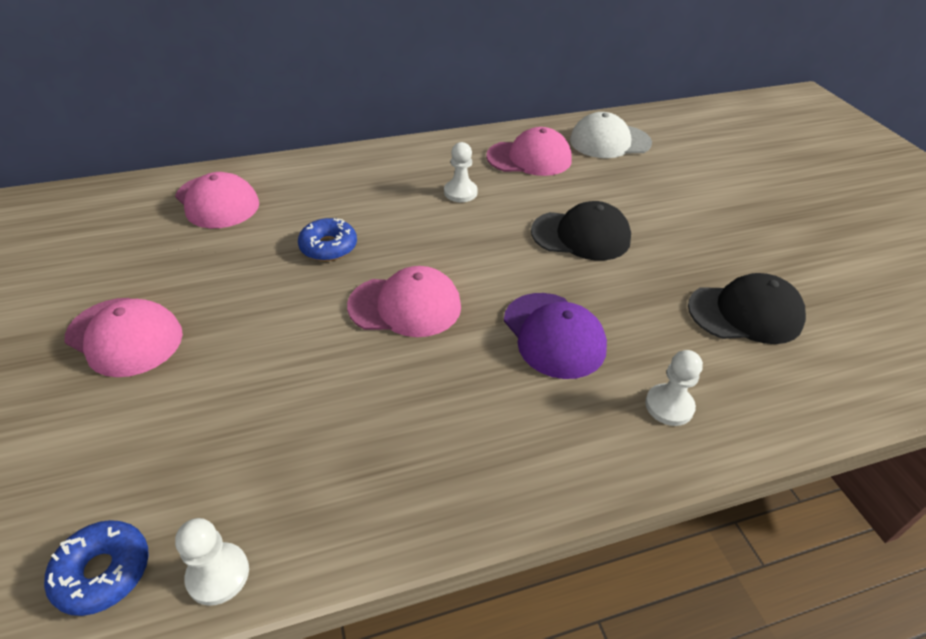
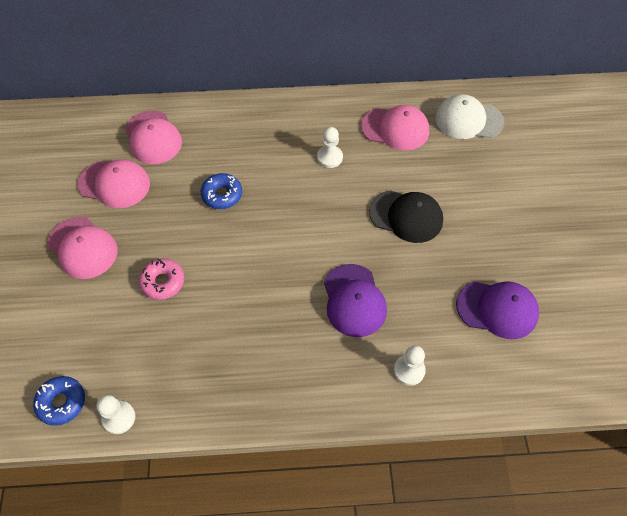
camera: 15 degrees right, 15 degrees up
pink cap [347,266,461,337] -> pink cap moved to [78,159,150,208]
black cap [688,273,806,344] -> purple cap [456,281,539,339]
none -> pink donut [139,258,184,300]

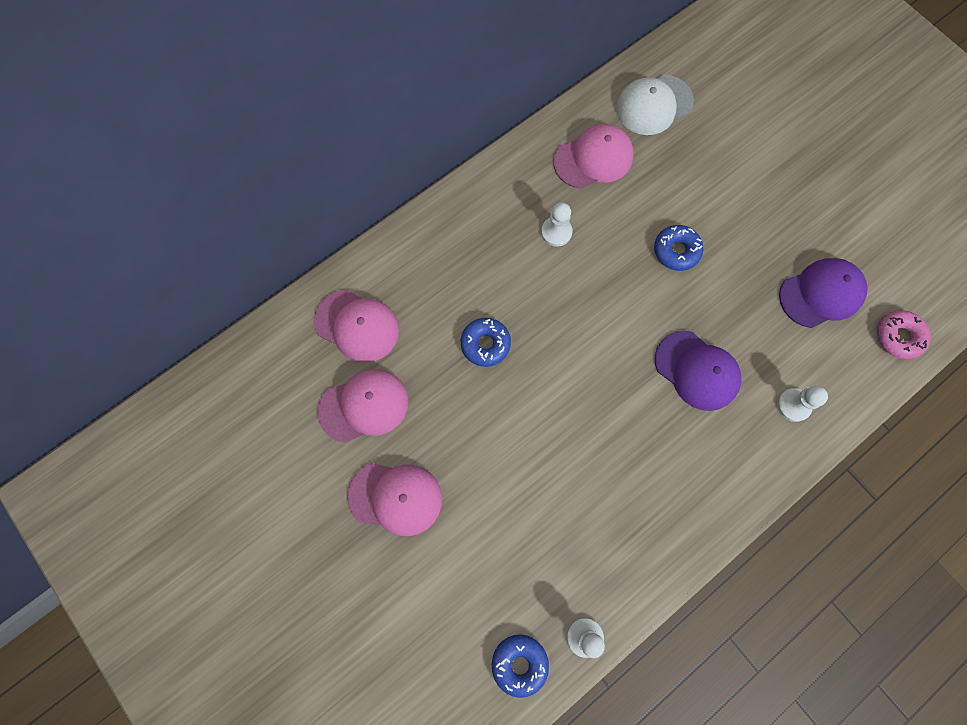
camera: 35 degrees left, 15 degrees up
pink donut [139,258,184,300] -> pink donut moved to [877,310,931,359]
black cap [369,190,443,243] -> blue donut [654,225,704,271]

